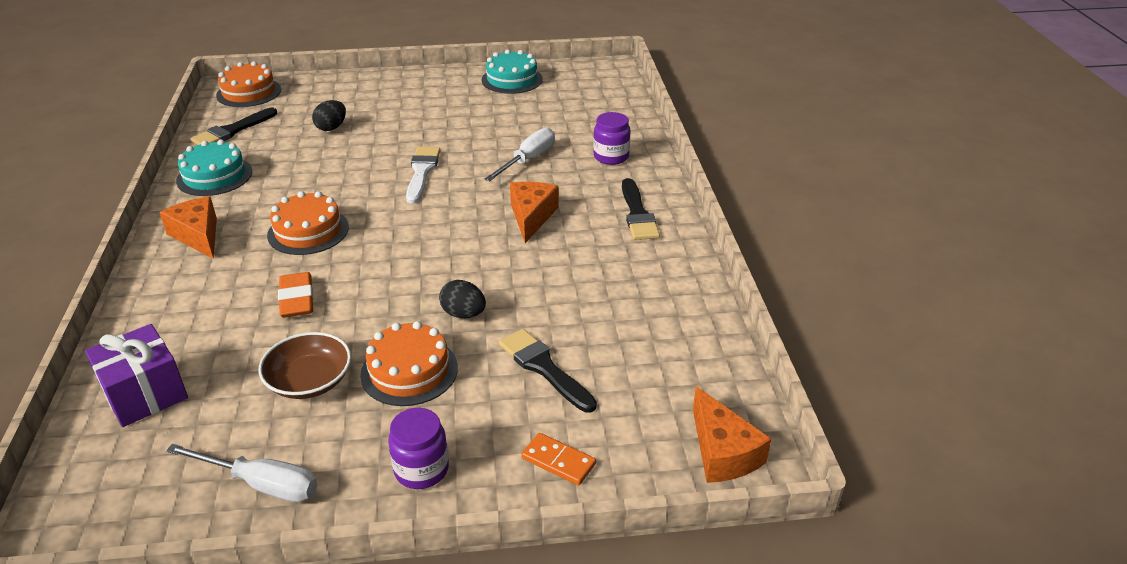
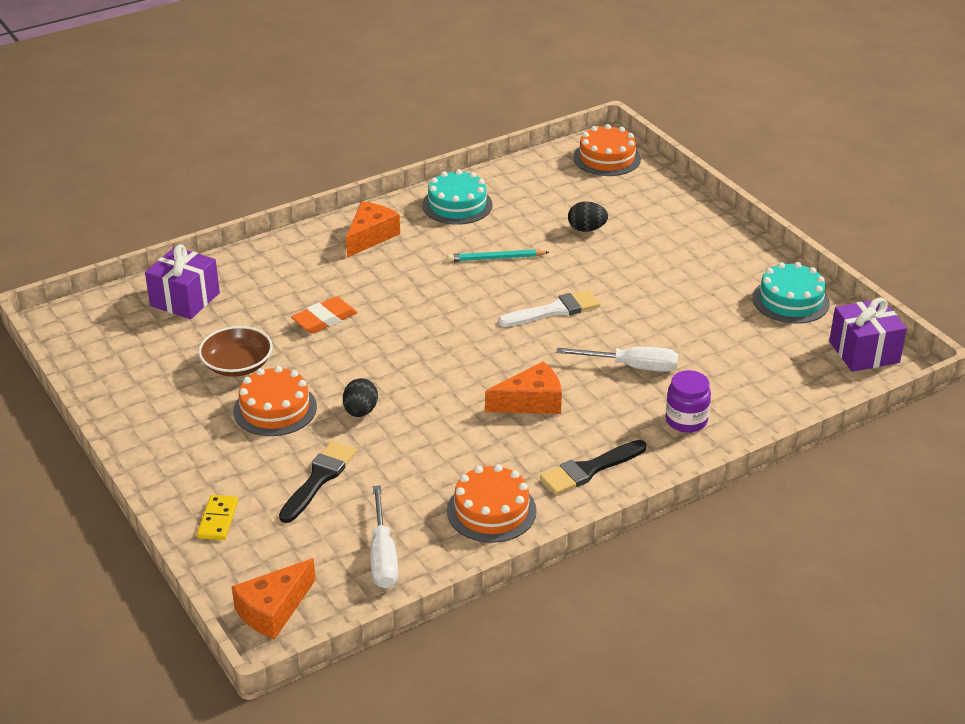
camera: 65 degrees right, 0 degrees up
white screwdriver [166,444,317,502] -> white screwdriver moved to [370,485,398,589]
black brush [191,108,277,145] -> none
orange cake [267,191,349,255] -> orange cake moved to [447,464,537,543]
purple jar [388,408,449,489] -> none
orange domino [521,433,596,485] -> yellow domino [197,495,238,540]
none -> turquoise pencil [447,249,549,262]
none -> purple gift [829,298,907,372]

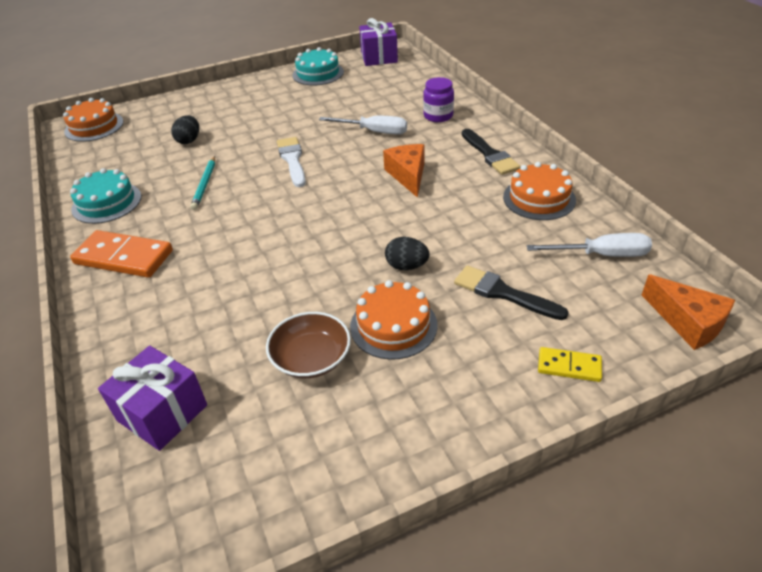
camera: 80 degrees left, 5 degrees up
orange eraser [291,296,358,333] -> none
orange cheese [346,202,400,258] -> orange domino [70,230,173,278]
white screwdriver [556,347,678,372] -> white screwdriver turned 90 degrees clockwise [319,116,407,135]

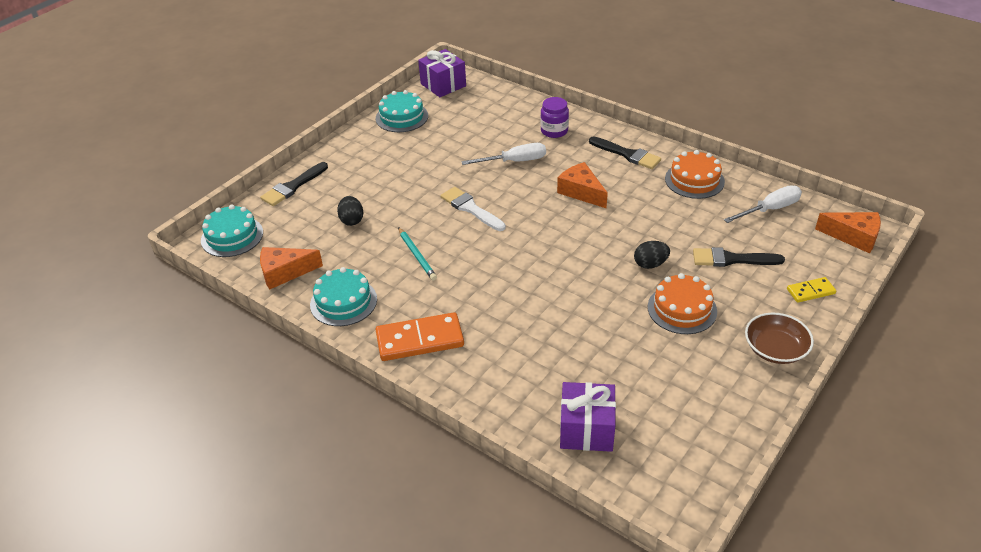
camera: 30 degrees left, 0 degrees up
orange cake [63,98,123,142] -> turquoise cake [201,205,263,257]
brown bowl [266,312,351,378] -> brown bowl moved to [745,313,814,364]
none -> black brush [260,162,328,206]
none -> orange cheese [260,247,323,290]

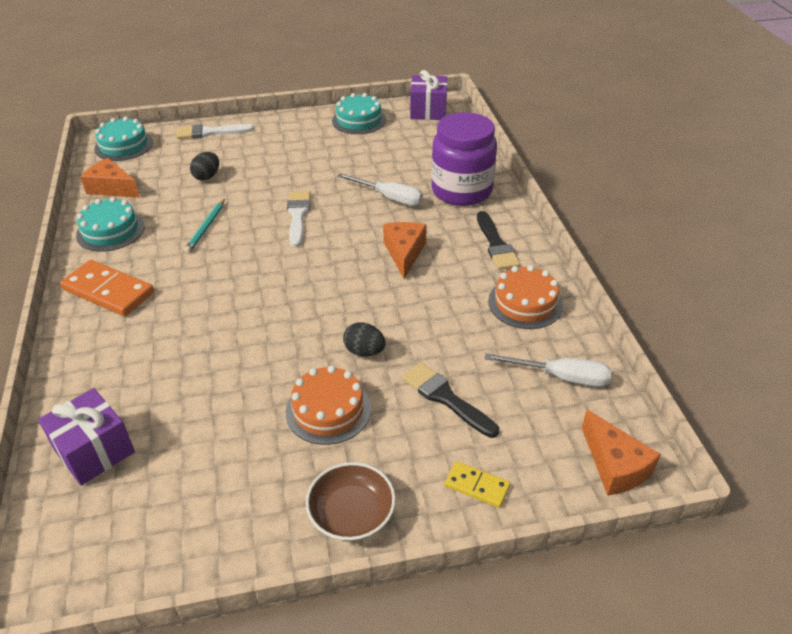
camera: 40 degrees right, 0 degrees up
black brush [260,162,328,206] -> white brush [176,124,254,139]
purple jar [541,97,569,138] -> purple jar [431,112,497,206], size x1.96

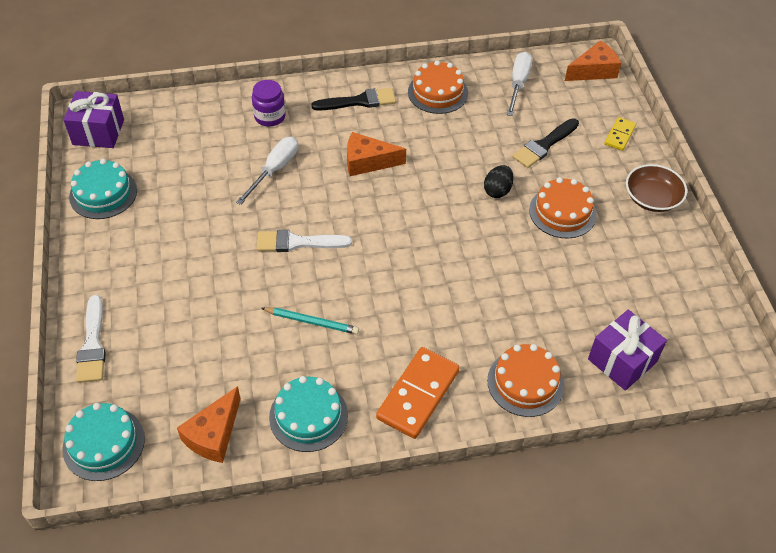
camera: 90 degrees left, 10 degrees up
black egg [190,152,219,181] -> none
purple jar [431,112,497,206] -> purple jar [252,80,286,127], size x0.51
none -> orange cake [487,344,564,417]

